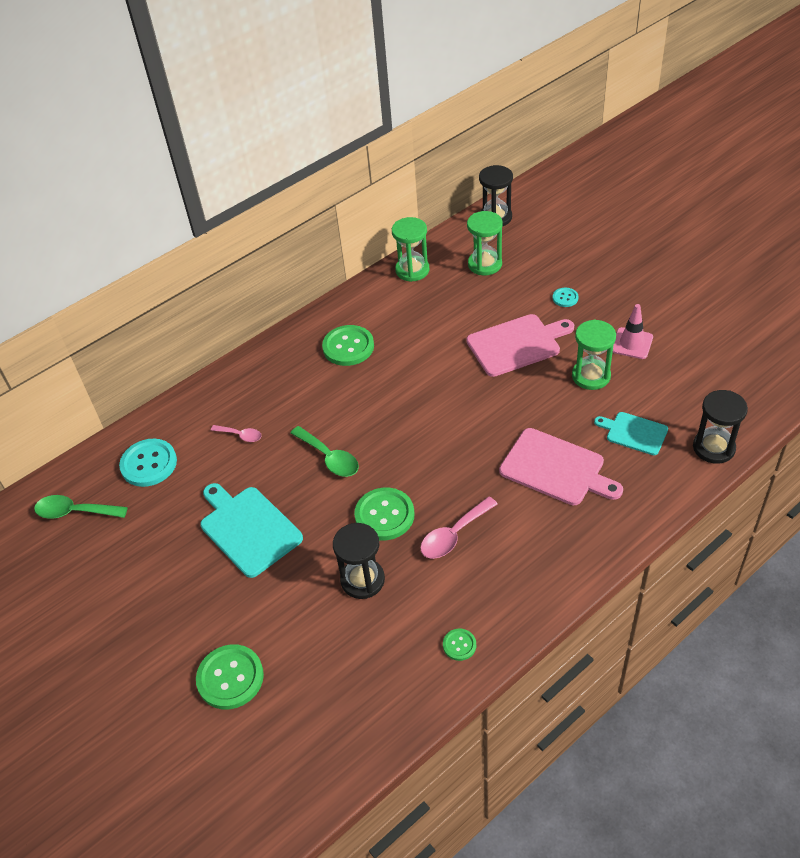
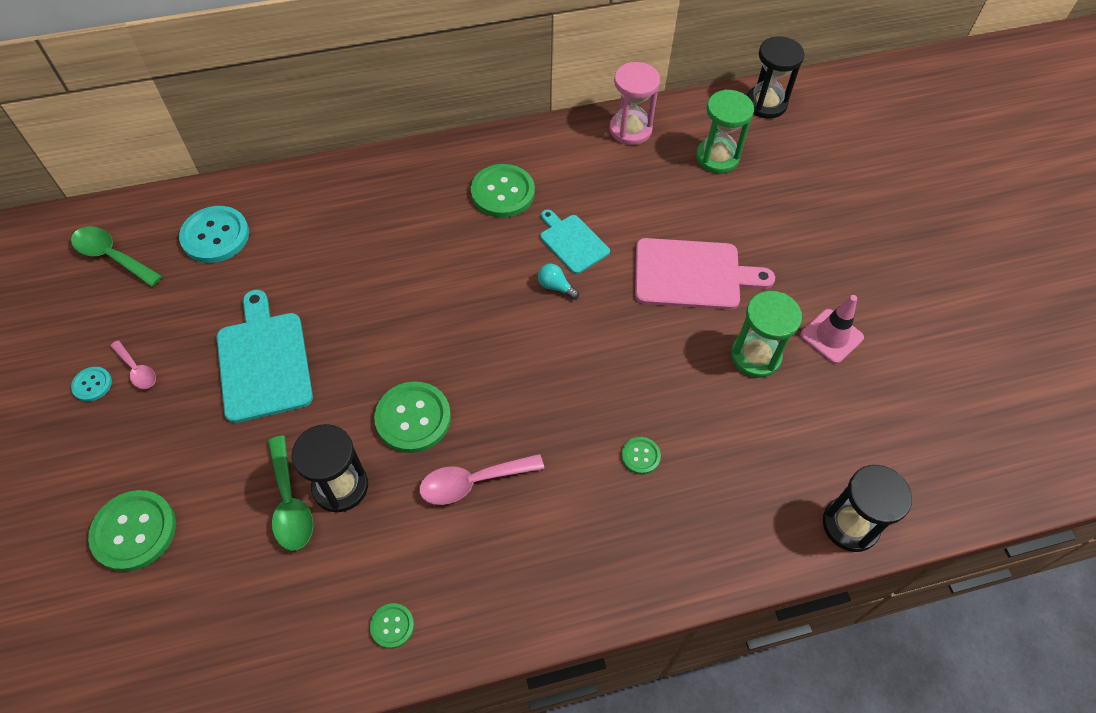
camera: 20 degrees right, 10 degrees up
pink spoon [211,425,262,442] -> pink spoon moved to [110,340,156,389]
green spoon [291,426,359,477] -> green spoon moved to [268,435,313,551]
green hourglass [392,217,429,282] -> pink hourglass [609,62,660,145]
pink cutting board [499,428,623,505] -> green button [622,437,661,474]
turquoise button [553,288,579,307] -> turquoise button moved to [71,367,112,402]
turquoise cutting board [594,412,668,455] -> turquoise cutting board moved to [540,210,610,274]
none -> turquoise light bulb [538,264,579,299]

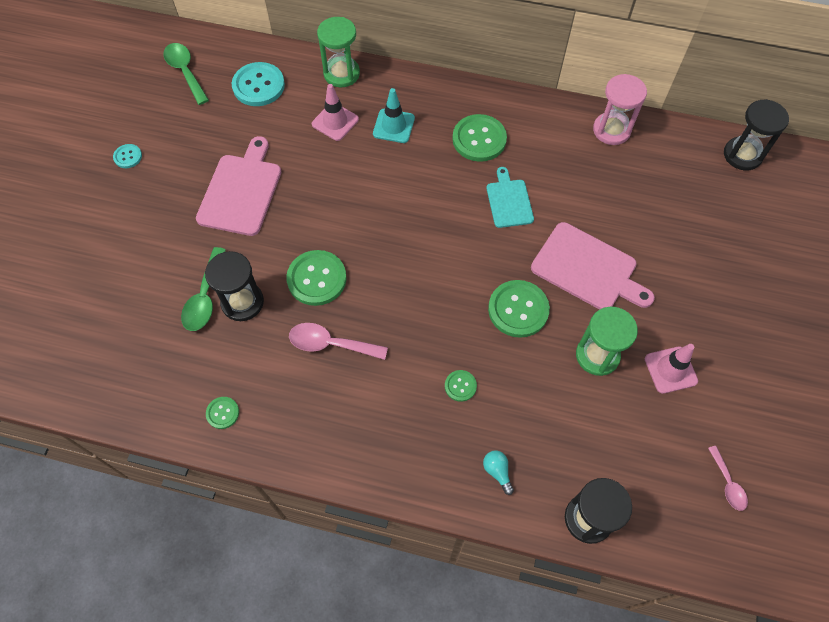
camera: 30 degrees right, 5 degrees up
green button [88,490,176,572] -> green button moved to [488,280,550,338]
pink spoon [110,340,156,389] -> pink spoon moved to [708,446,748,511]
turquoise cutting board [217,290,313,423] -> pink cutting board [196,136,281,236]
turquoise light bulb [538,264,579,299] -> turquoise light bulb moved to [483,450,514,495]
green hourglass [696,90,754,173] -> green hourglass moved to [317,17,360,87]
none -> pink traffic cone [312,84,359,141]
none -> turquoise traffic cone [373,88,415,143]

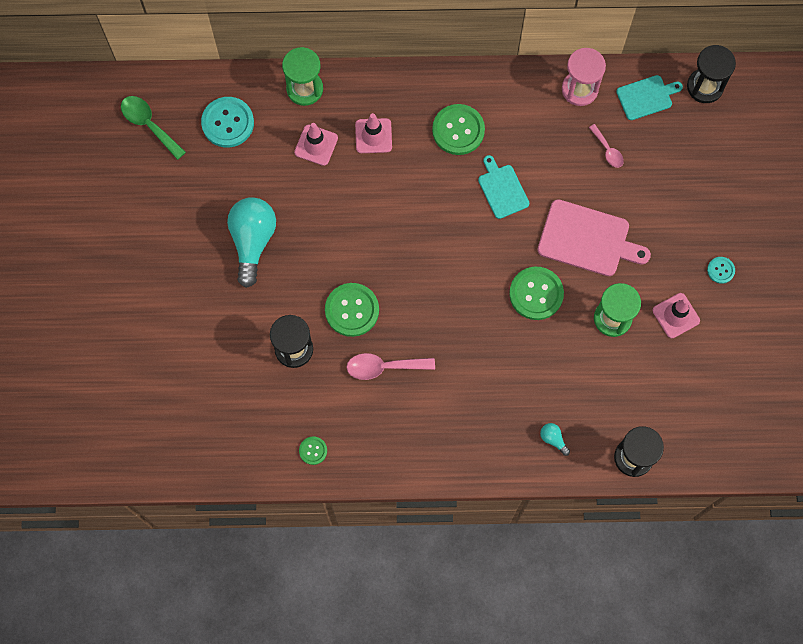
camera: 15 degrees left, 10 degrees up
turquoise button [113,144,142,168] -> turquoise button moved to [707,257,735,284]
green spoon [181,247,226,331] -> none
pink cutting board [196,136,281,236] -> turquoise light bulb [227,198,276,288]
turquoise traffic cone [373,88,415,143] -> pink traffic cone [355,113,392,153]
green button [445,370,477,402] -> none
pink spoon [708,446,748,511] -> pink spoon moved to [589,124,624,168]
none -> turquoise cutting board [616,75,683,120]

